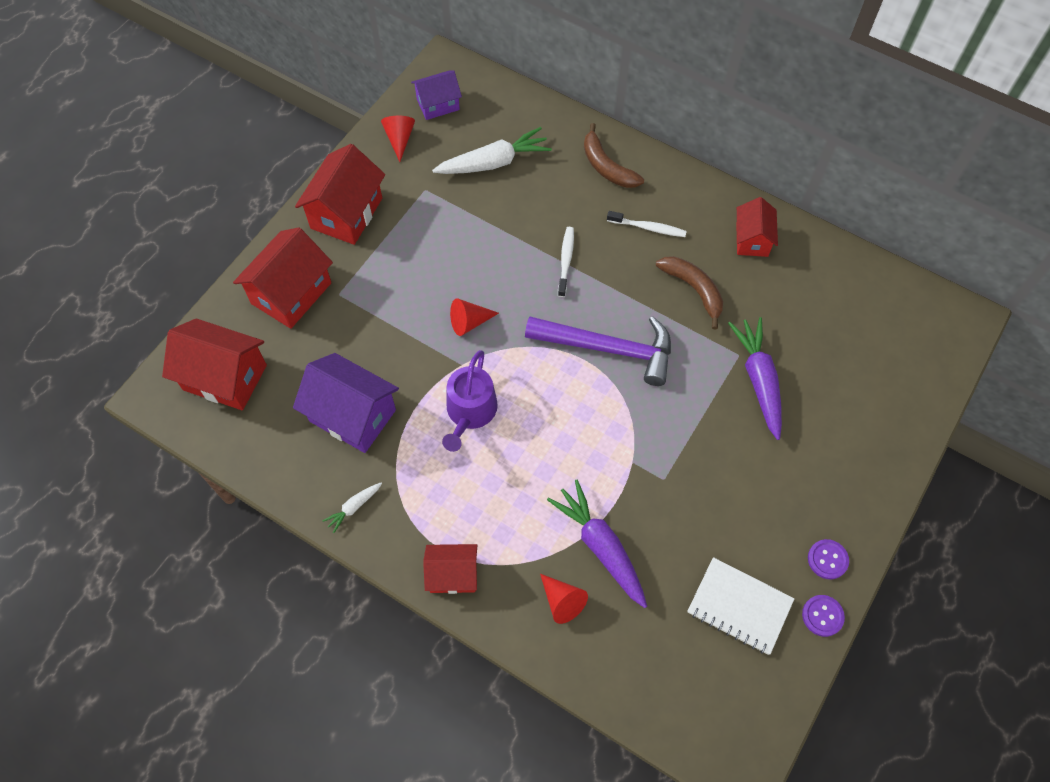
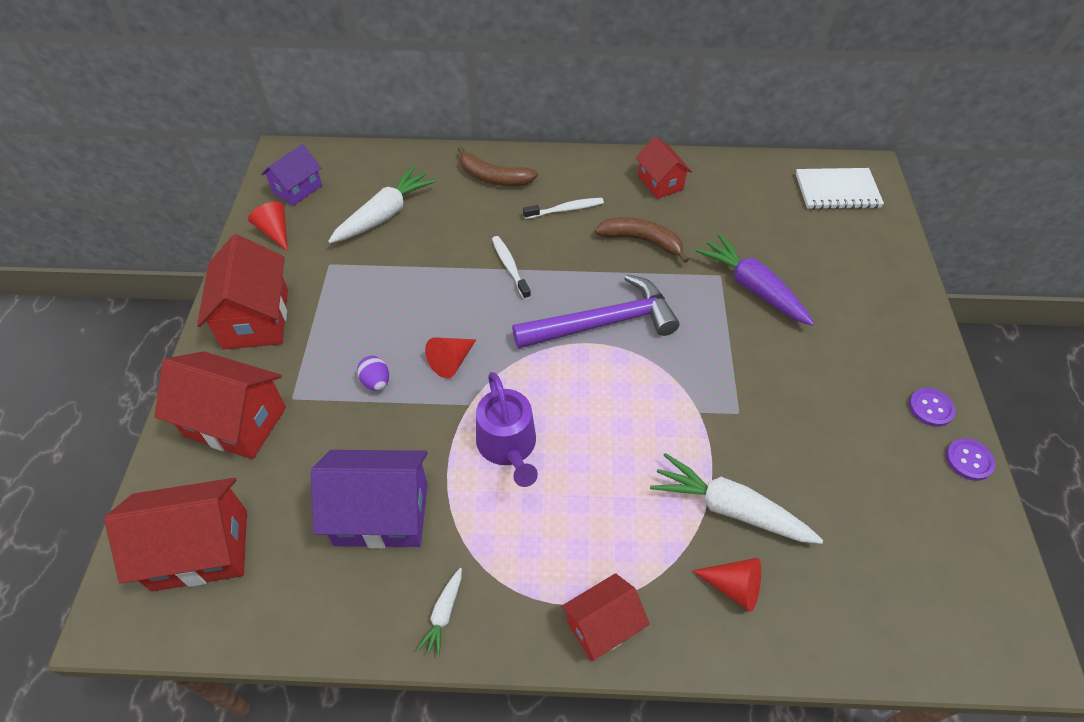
camera: 30 degrees left, 10 degrees down
red house [233,227,333,329] -> red house turned 75 degrees counterclockwise [154,351,286,459]
purple carrot [547,480,647,608] -> white carrot [650,453,823,544]
white notebook [688,557,794,655] -> white notebook moved to [796,168,884,209]
none -> purple egg [357,356,389,391]

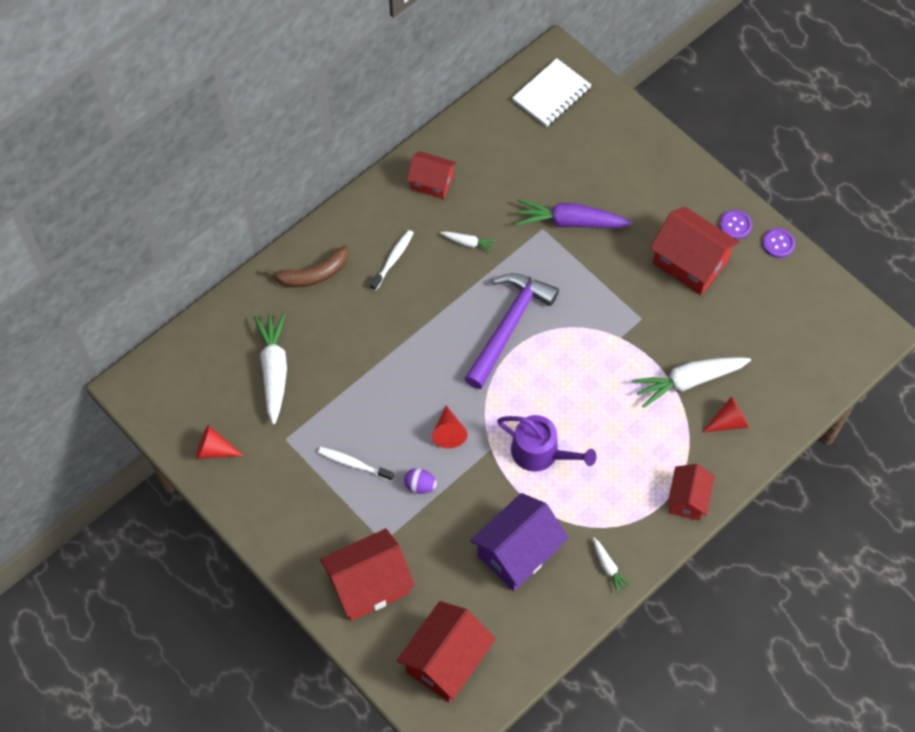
camera: 45 degrees left, 10 degrees up
red house [197,234,288,350] -> red house moved to [650,207,740,295]
purple house [261,144,322,206] -> none
white toothbrush [492,236,531,300] -> white toothbrush moved to [318,447,394,481]
brown banana [595,218,689,263] -> white carrot [440,231,496,252]

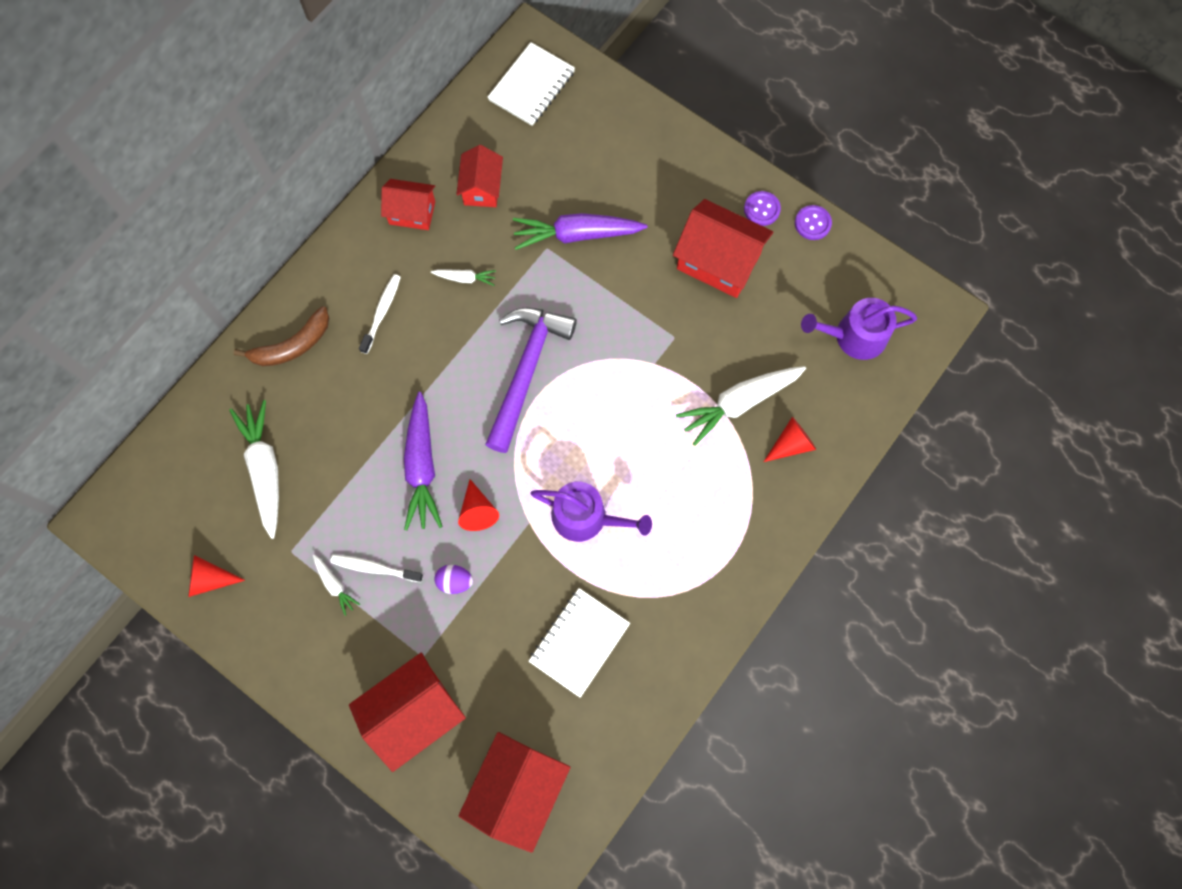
camera: 10 degrees left, 10 degrees up
purple house [470,493,569,591] -> white notebook [529,588,630,698]
white carrot [593,537,631,594] -> white carrot moved to [313,555,360,616]
red house [667,464,715,521] -> red house moved to [456,145,503,207]
none -> purple carrot [404,392,443,531]
none -> purple watering can [801,298,917,360]

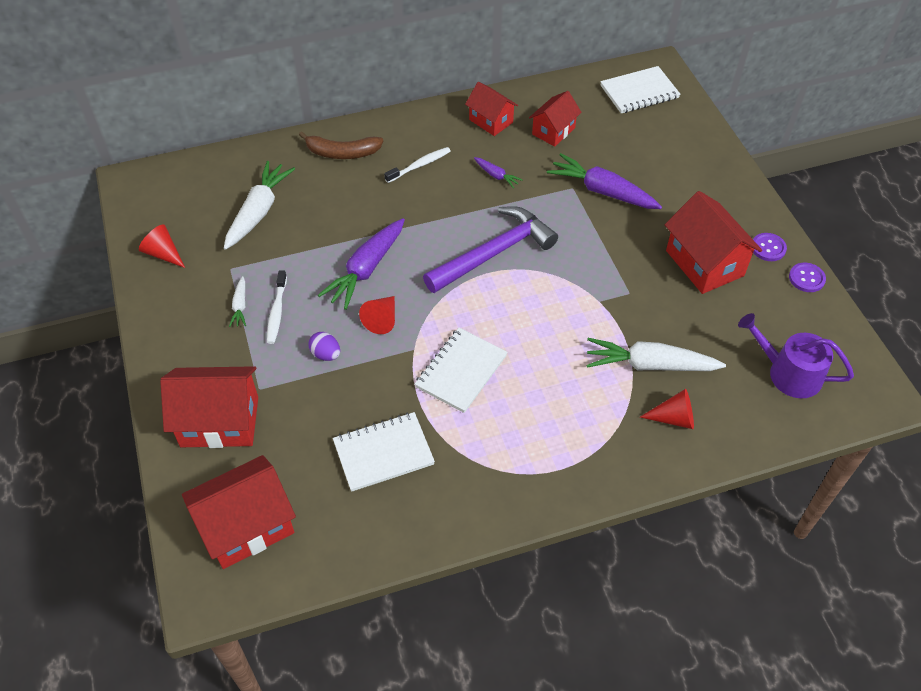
camera: 35 degrees right, 20 degrees down
white toothbrush [330,555,423,582] -> white toothbrush turned 135 degrees counterclockwise [267,270,287,344]
white carrot [431,269,496,286] -> purple carrot [474,157,522,188]
purple watering can [531,482,652,542] -> white notebook [415,328,508,413]

